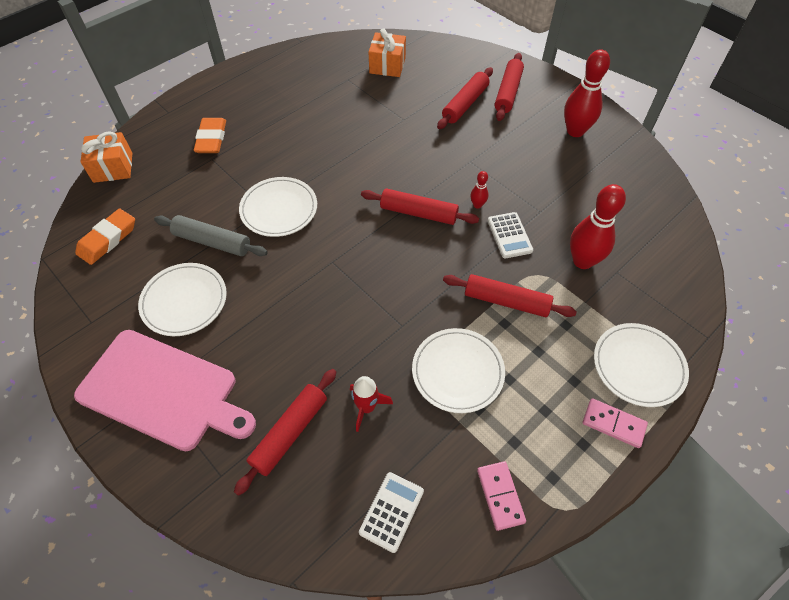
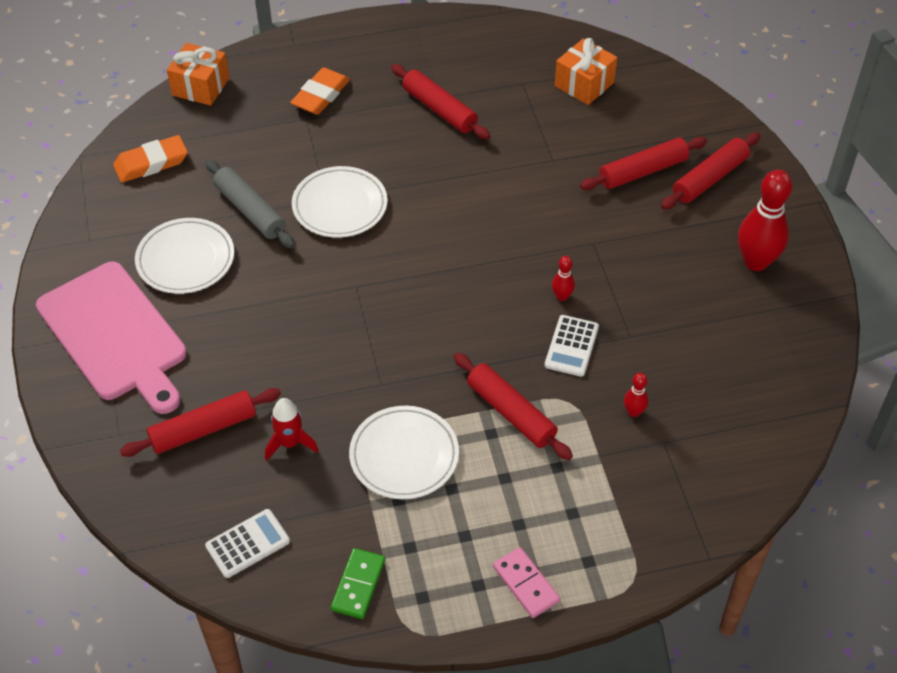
camera: 30 degrees right, 5 degrees down
red rolling pin [361,188,479,225] -> red rolling pin moved to [391,64,490,140]
pink domino [477,461,526,531] -> green domino [331,548,385,619]
red bowling pin [570,184,626,269] -> red bowling pin [624,373,649,417], size x0.46
white plate [594,323,689,407] -> none

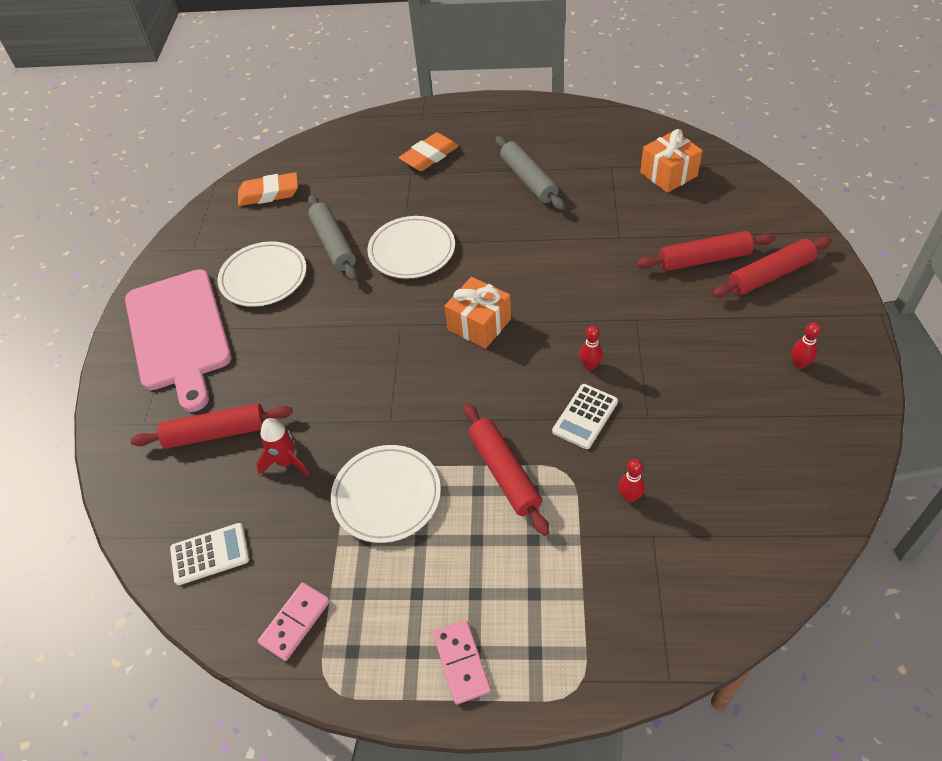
camera: 20 degrees right, 0 degrees up
orange gift [167,43,229,106] -> orange gift moved to [445,277,511,349]
green domino [331,548,385,619] -> pink domino [258,583,330,661]
red rolling pin [391,64,490,140] -> grey rolling pin [495,136,565,210]
red bowling pin [738,170,792,271] -> red bowling pin [792,322,821,369], size x0.46

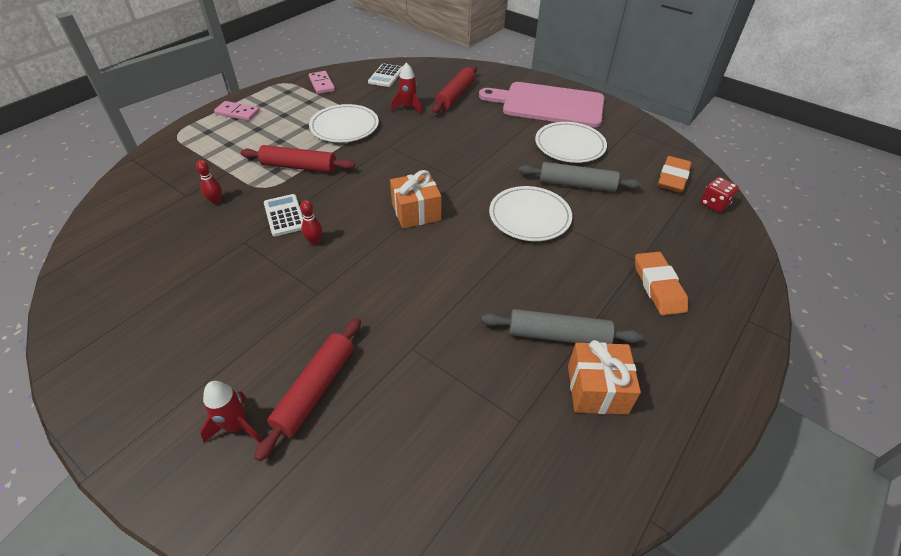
camera: 120 degrees right, 5 degrees down
orange gift [640,129,703,193] -> orange gift moved to [568,340,641,414]
red rolling pin [712,237,832,298] -> red rocket [200,381,262,443]
red bowling pin [792,322,821,369] -> none
none -> red dice [700,177,739,213]

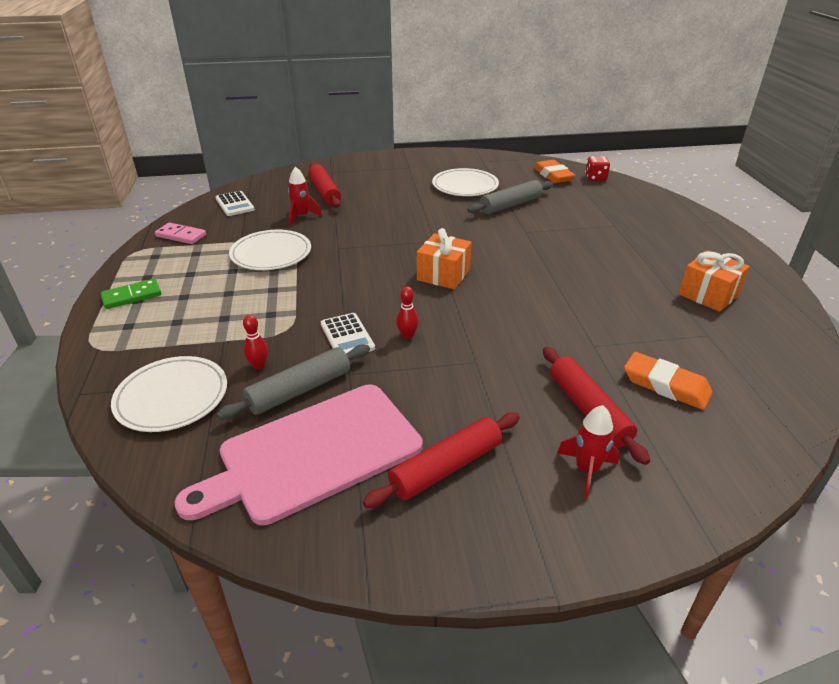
camera: 45 degrees left, 10 degrees down
pink domino [214,101,260,121] -> green domino [101,279,161,309]
red rolling pin [241,145,355,173] -> red rolling pin moved to [363,413,520,508]
white calculator [264,194,303,236] -> white calculator turned 135 degrees counterclockwise [321,313,375,353]
pink cutting board [479,82,604,127] -> pink cutting board moved to [175,385,423,525]
grey rolling pin [481,309,643,344] -> grey rolling pin moved to [217,344,370,420]
white plate [489,186,572,241] -> white plate moved to [111,356,227,432]
orange eraser [635,252,688,315] -> orange eraser moved to [624,352,713,410]

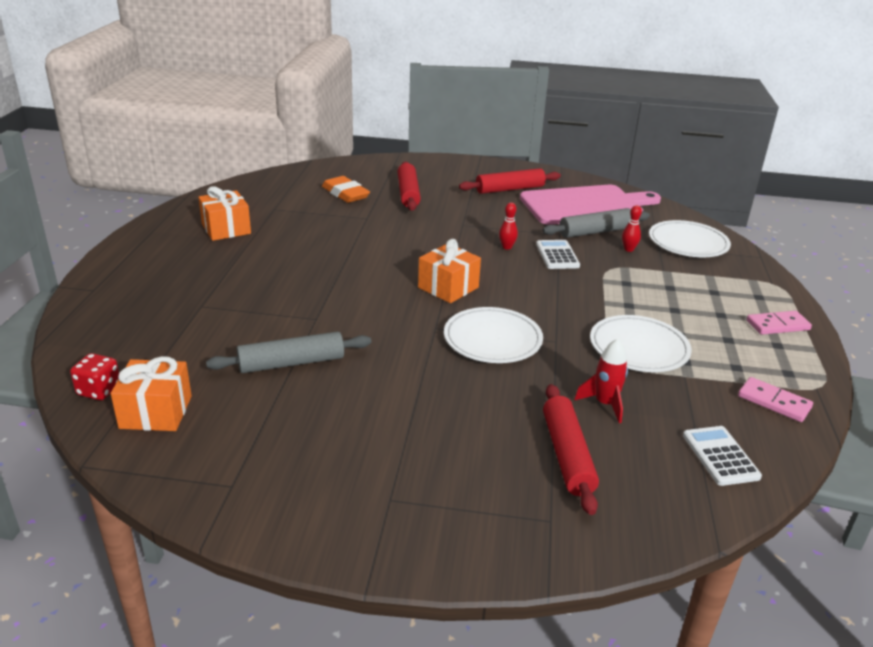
camera: 165 degrees left, 5 degrees down
green domino [101,279,161,309] -> pink domino [747,311,812,335]
white plate [432,168,499,196] -> white plate moved to [444,307,543,363]
orange eraser [533,160,575,183] -> orange gift [111,356,192,431]
red rocket [557,405,620,498] -> none

